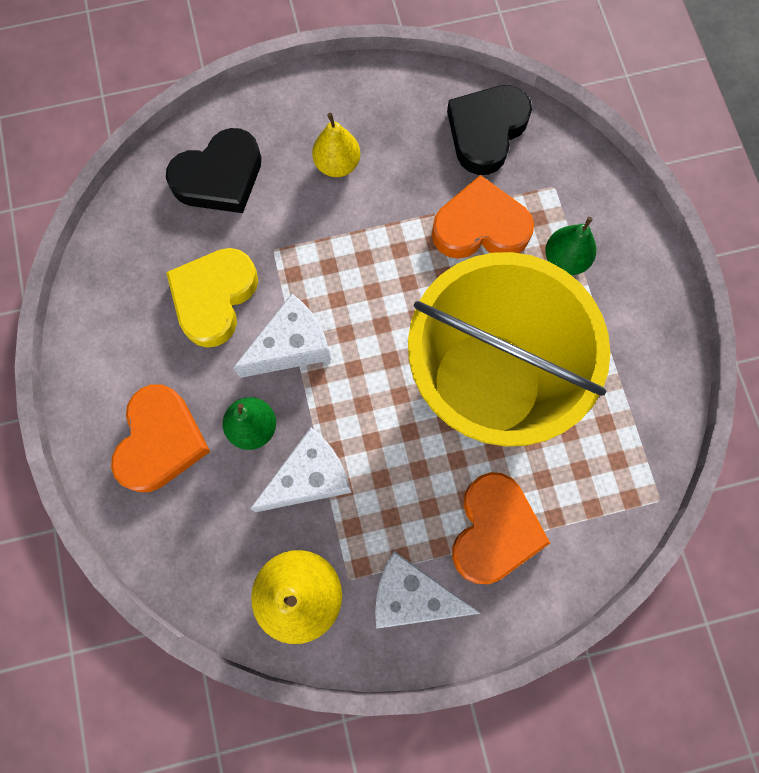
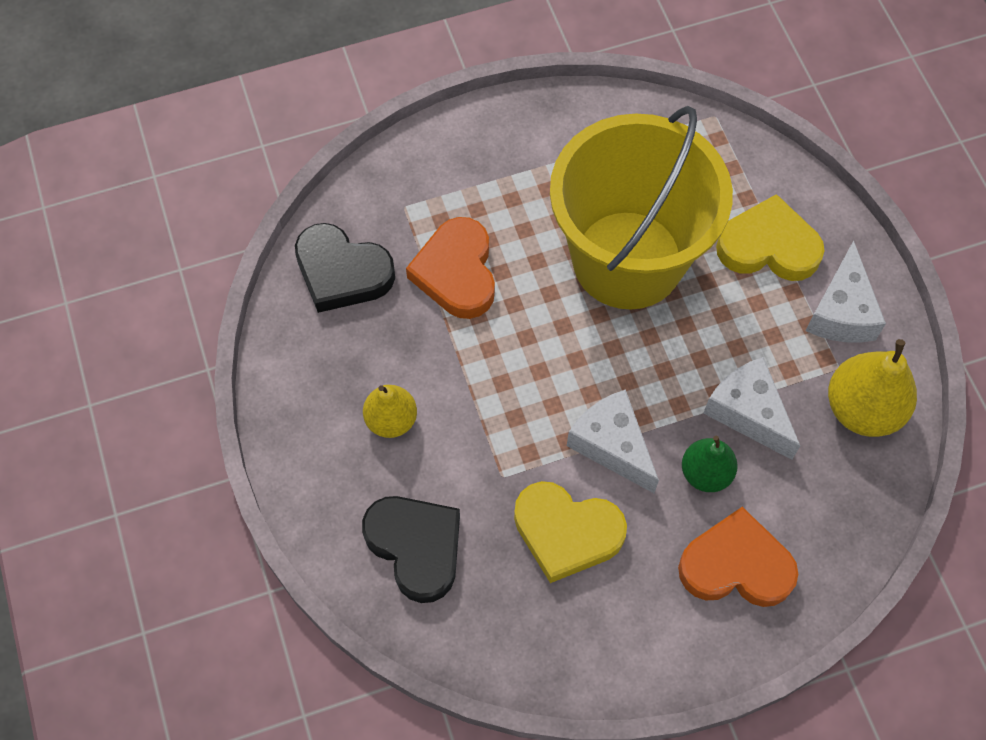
camera: 95 degrees left, 10 degrees down
orange heart [452,472,550,584] -> yellow heart [716,194,825,281]
green pear [545,217,596,275] -> none

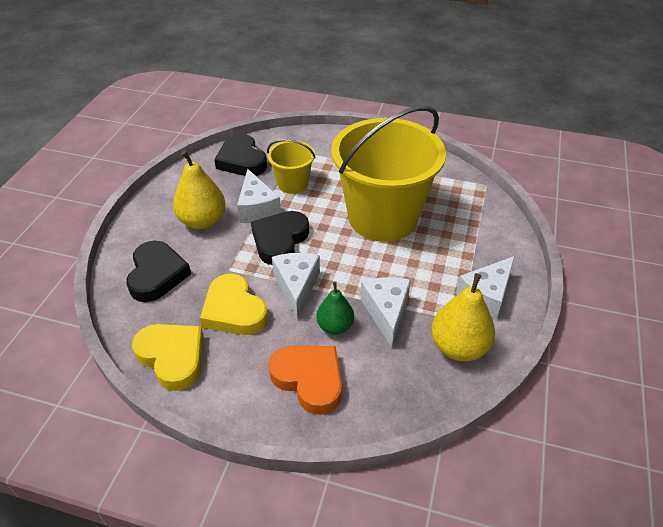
camera: 35 degrees right, 20 degrees down
yellow pear [363,385,417,438] -> yellow pear [173,151,226,229], size x1.58
orange heart [406,217,495,319] -> yellow bucket [267,139,316,194]
yellow heart [716,194,825,281] -> yellow heart moved to [132,324,204,391]
none -> white cheese [237,169,281,223]
none -> black heart [251,211,309,265]

